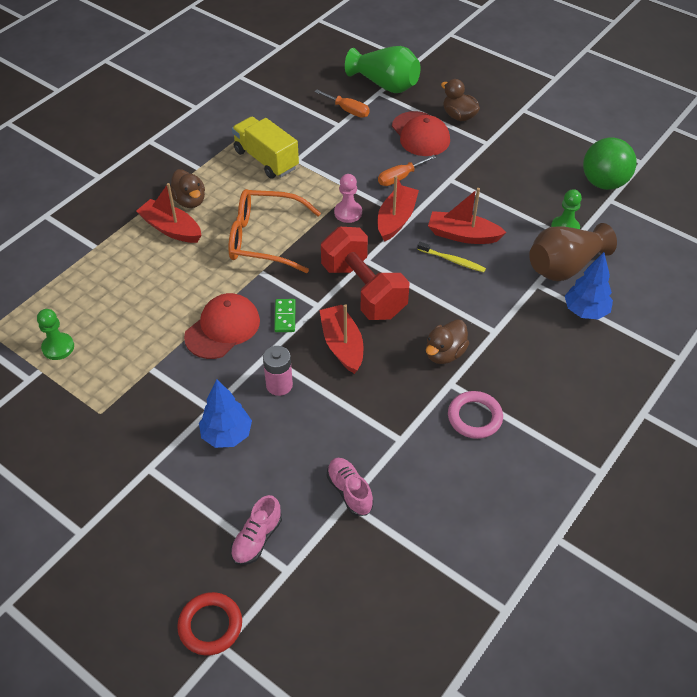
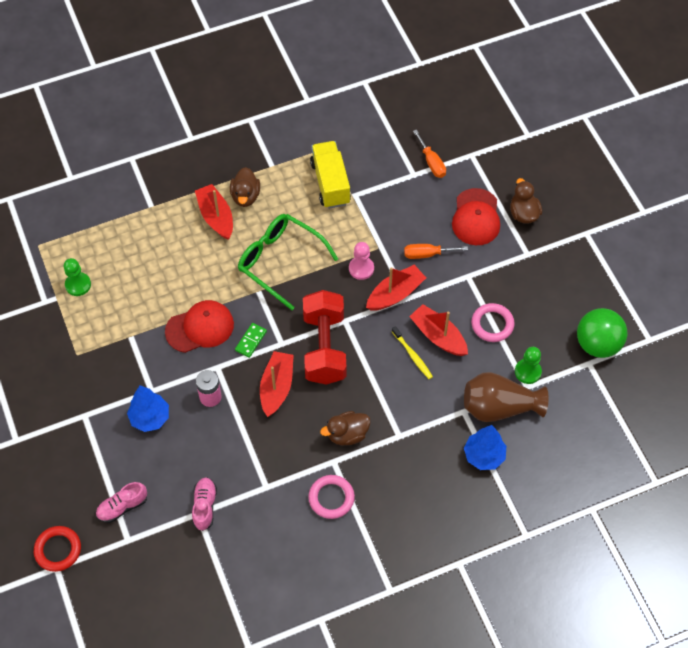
camera: 30 degrees right, 10 degrees up
orange glasses [228,189,321,273] -> green glasses [238,214,338,310]
green vase [345,46,421,93] -> none
none -> pink ring [471,303,515,342]

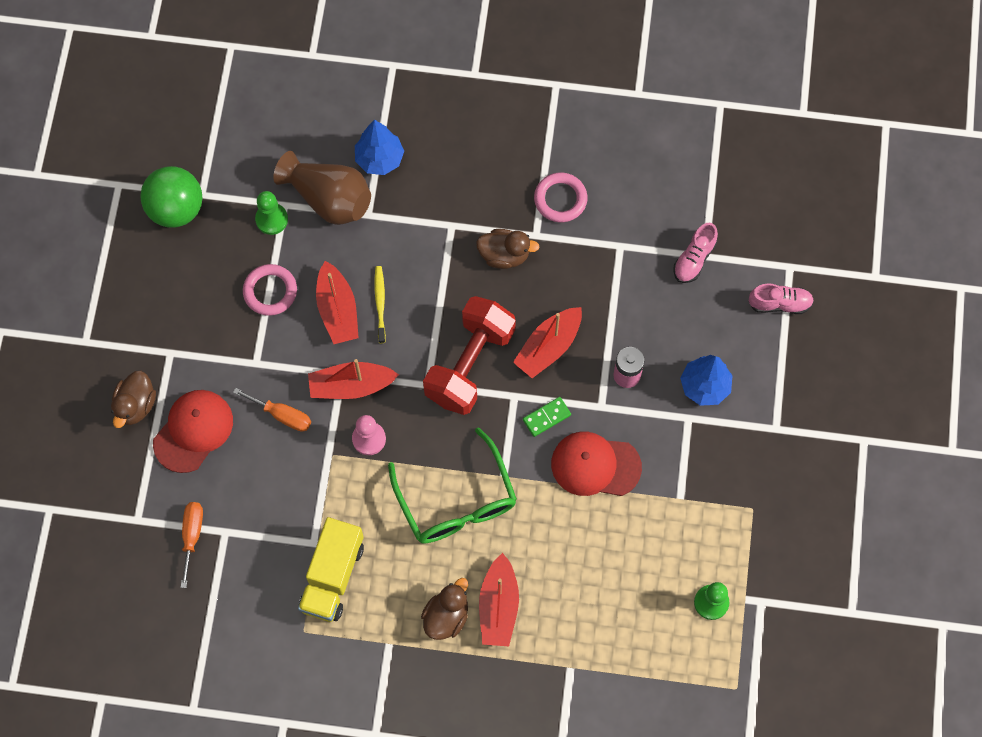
camera: 150 degrees left, 10 degrees up
red ring [34,526,81,572] -> none

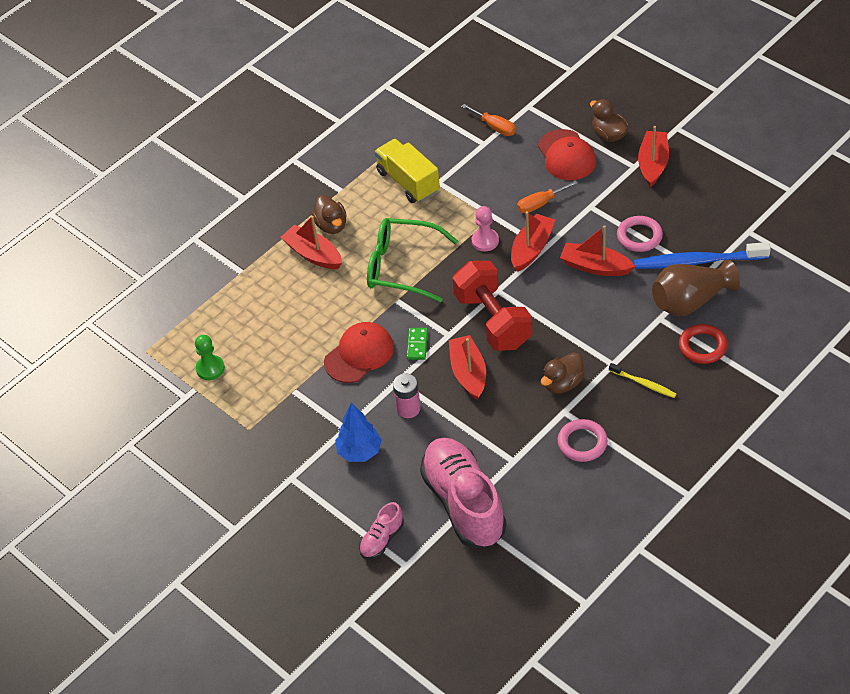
camera: 130 degrees right, 20 degrees down
green ball [140,166,203,227] -> none
green pawn [255,191,288,235] -> blue toothbrush [634,242,771,269]
blue tree [355,119,404,175] -> red ring [679,324,727,364]
yellow toothbrush [375,266,386,343] -> yellow toothbrush moved to [609,363,676,398]
pink shoe [673,223,718,283] -> pink shoe [420,438,506,548], size x2.22
none -> red boat [638,126,669,187]

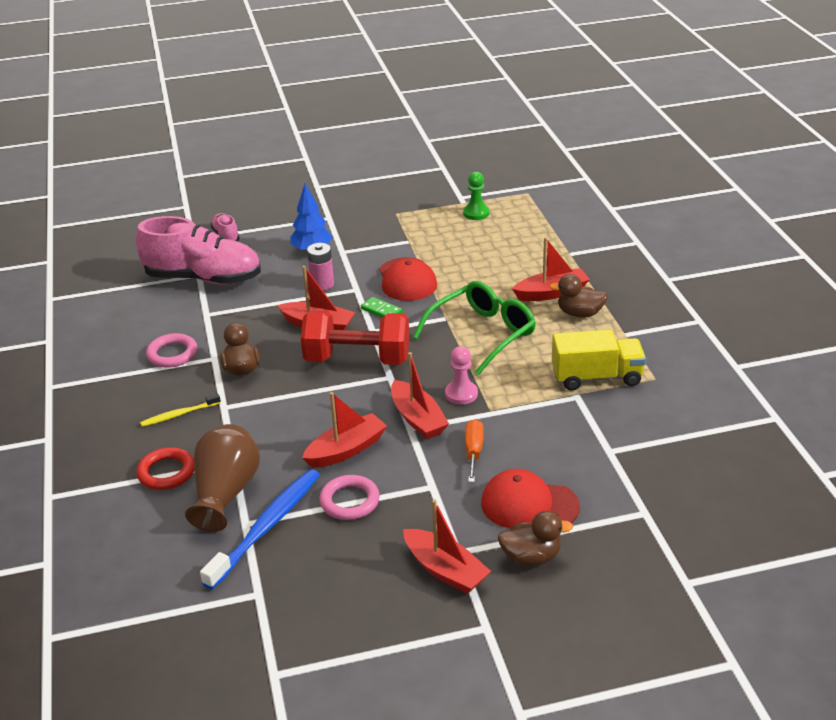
camera: 120 degrees right, 15 degrees down
orange screwdriver [461,104,516,136] -> none

